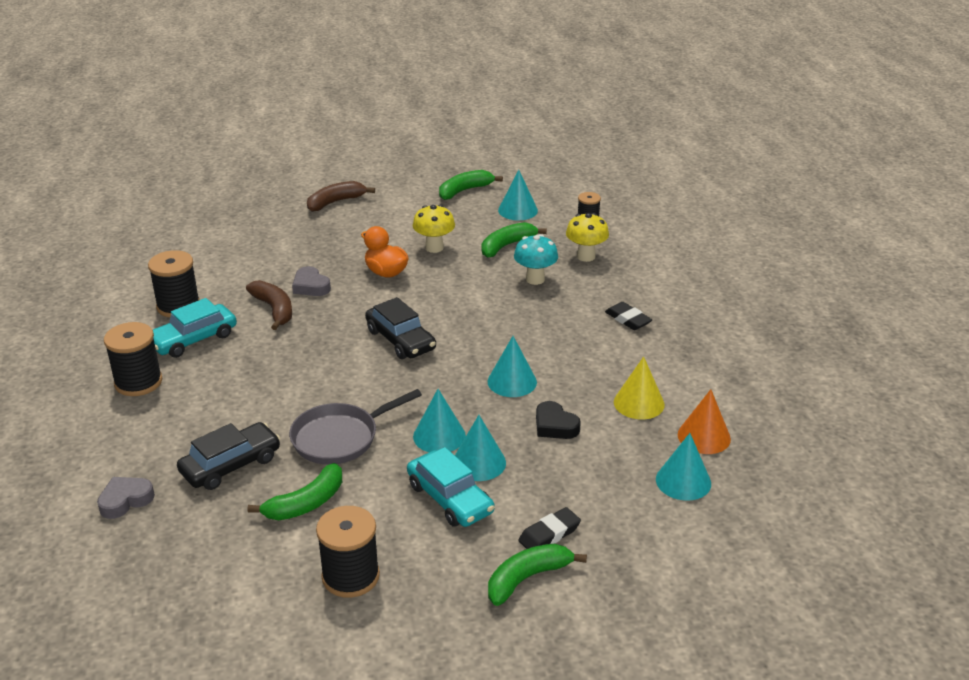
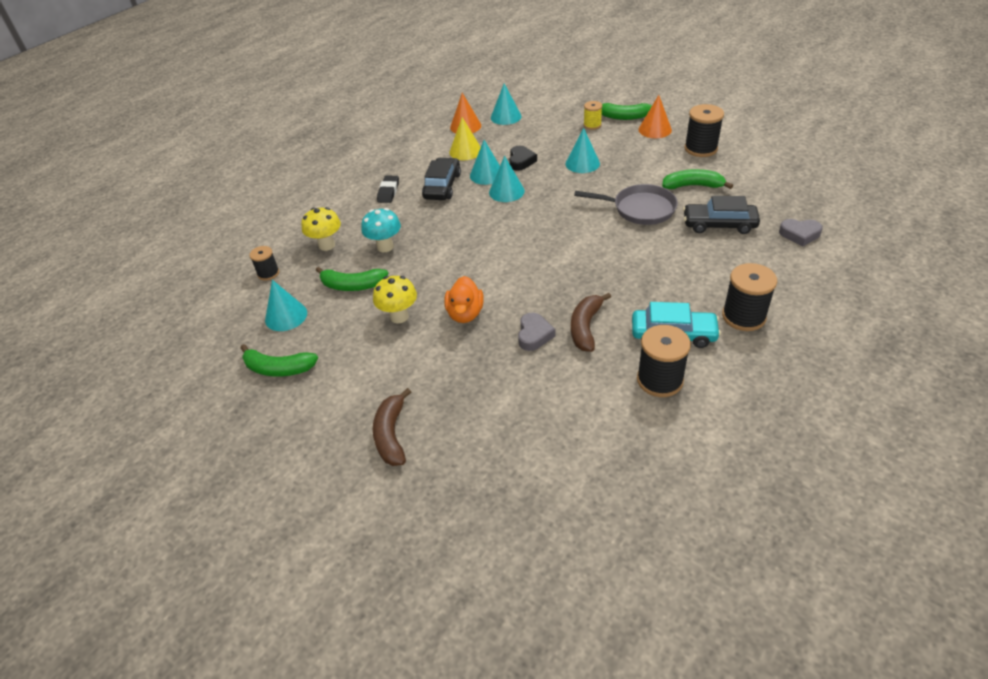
camera: 130 degrees left, 10 degrees up
brown banana [307,181,375,212] -> brown banana turned 75 degrees clockwise [373,388,411,466]
black car [365,297,436,359] -> black car moved to [422,158,461,200]
turquoise car [407,447,495,527] -> none
turquoise cone [413,389,466,452] -> turquoise cone moved to [470,140,500,185]
black eraser [518,507,581,549] -> yellow spool [584,101,602,130]
none -> orange cone [639,95,672,138]

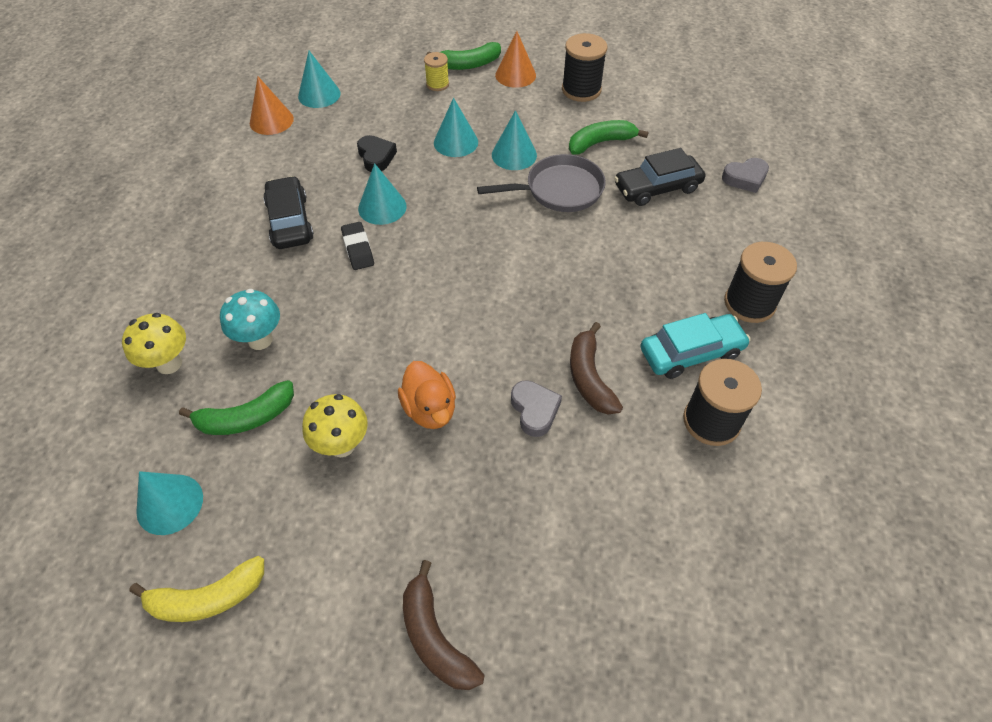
camera: 30 degrees left, 10 degrees up
green banana [241,344,318,377] -> yellow banana [129,556,264,622]
black spool [249,246,279,281] -> none
black eraser [377,176,399,203] -> black eraser moved to [341,222,374,270]
yellow cone [449,117,481,160] -> none
turquoise cone [470,140,500,185] -> turquoise cone moved to [492,110,537,170]

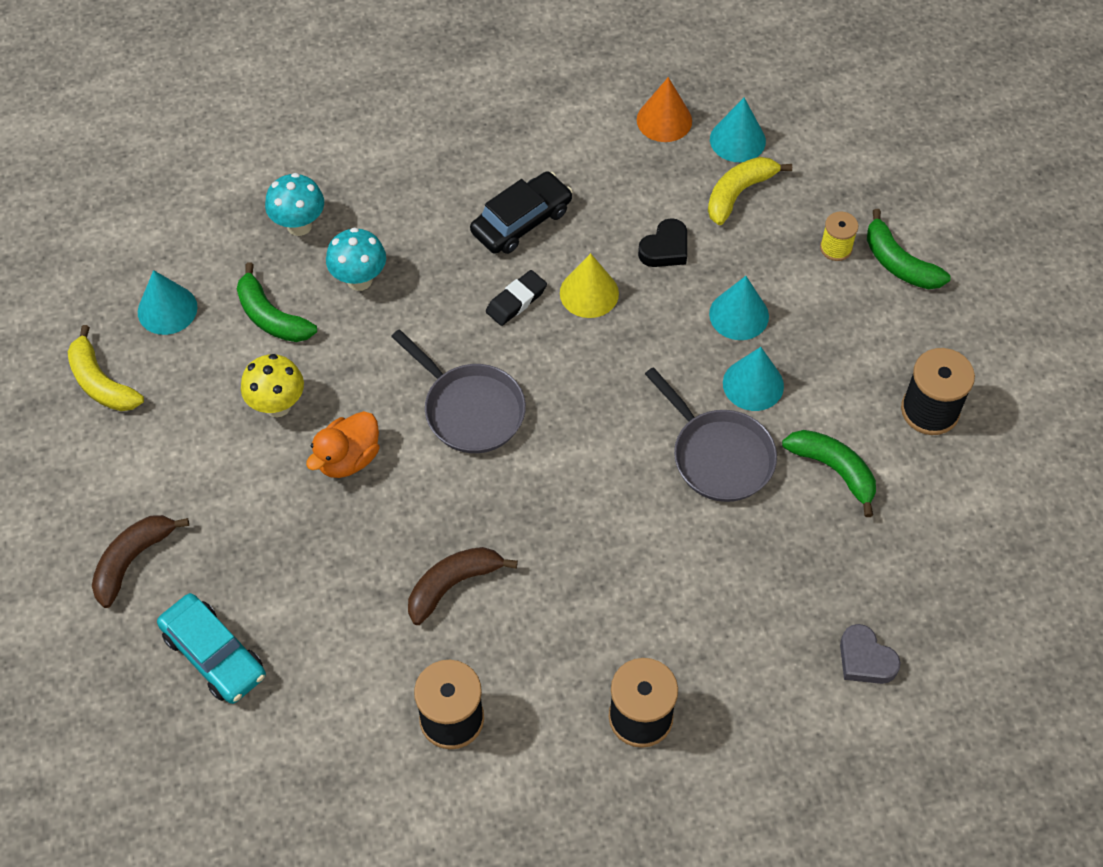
camera: 65 degrees right, 5 degrees up
yellow mushroom [122,313,186,374] -> turquoise mushroom [265,173,324,236]
turquoise cone [358,163,407,225] -> yellow cone [560,253,619,318]
orange cone [495,31,536,88] -> none
grey heart [511,380,562,437] -> none
black car [614,148,705,206] -> none
turquoise car [640,313,751,379] -> turquoise car moved to [157,593,266,704]
none -> grey pan [391,329,526,453]
none -> yellow banana [708,157,792,225]

